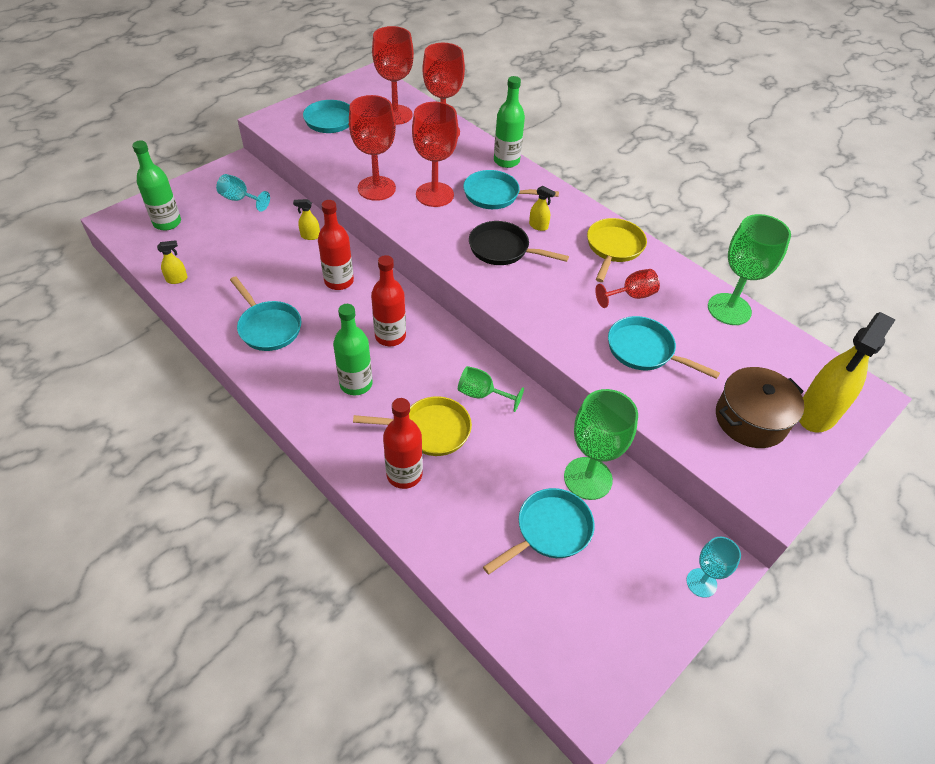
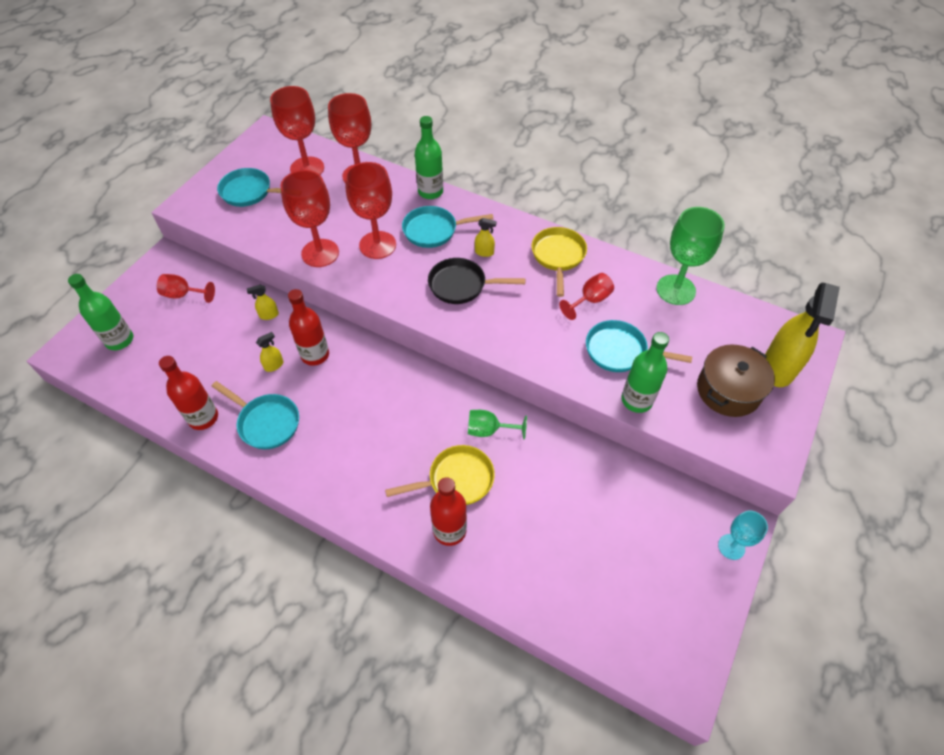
camera: 15 degrees left, 5 degrees up
yellow spray bottle [157,240,188,284] -> yellow spray bottle moved to [256,332,283,372]
turquoise goblet [216,174,270,212] -> red goblet [157,274,215,303]
green bottle [333,304,373,395] -> green bottle moved to [621,332,669,413]
red bottle [371,255,406,346] -> red bottle moved to [159,356,218,430]
turquoise pan [483,488,594,575] -> none
green goblet [564,389,638,500] -> none

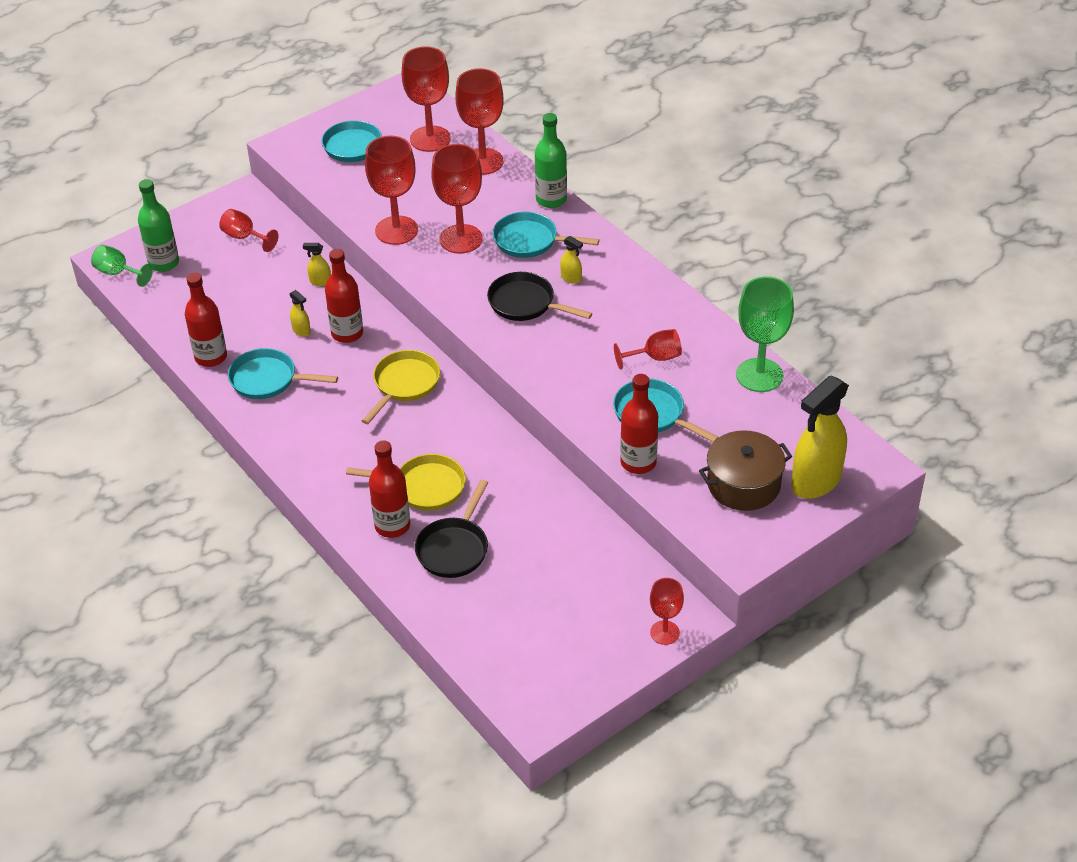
camera: 25 degrees right, 10 degrees down
turquoise pan [211,381,299,449] -> turquoise pan turned 135 degrees clockwise [228,348,338,399]
yellow spray bottle [256,332,283,372] -> yellow spray bottle turned 60 degrees clockwise [290,290,311,337]
green goblet [468,410,527,440] -> green goblet moved to [91,245,153,287]
yellow pan [531,227,587,297] -> yellow pan moved to [362,350,440,424]
green bottle [621,332,669,413] -> red bottle [620,374,658,474]
turquoise goblet [718,511,768,560] -> red goblet [650,578,684,645]
none -> black pan [415,480,488,578]

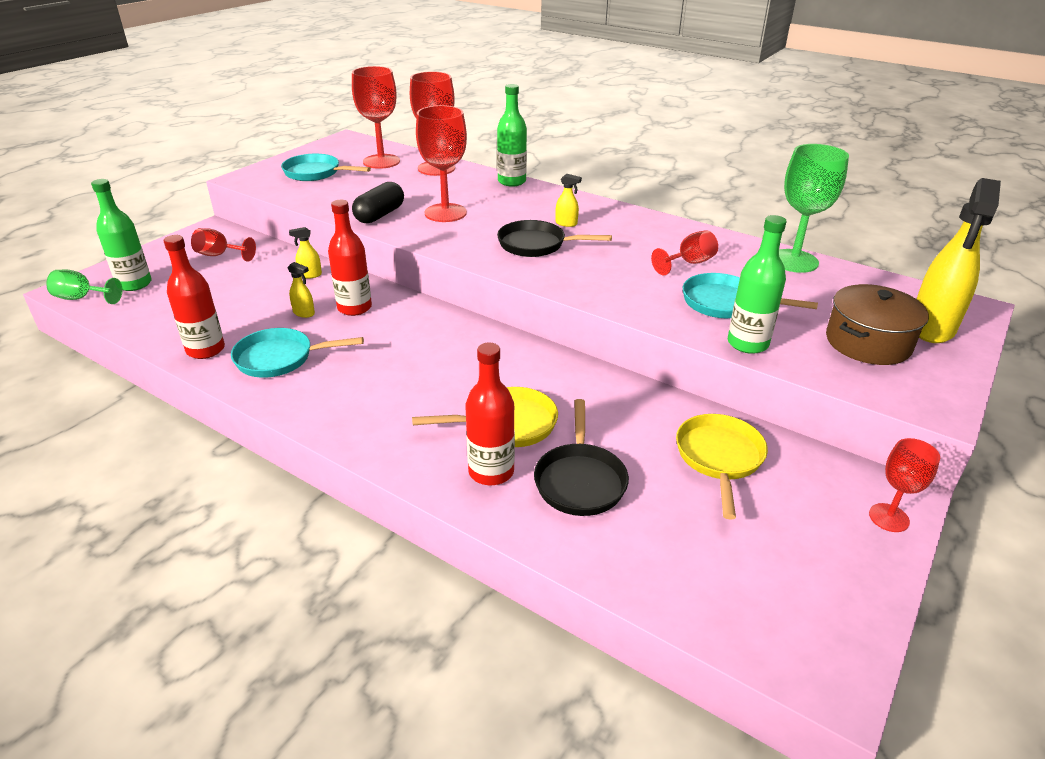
camera: 20 degrees left, 10 degrees down
yellow pan [362,350,440,424] -> yellow pan moved to [676,414,768,519]
red goblet [365,136,418,245] -> black capsule [352,182,404,224]
turquoise pan [493,212,599,258] -> none
red bottle [620,374,658,474] -> green bottle [728,215,787,354]

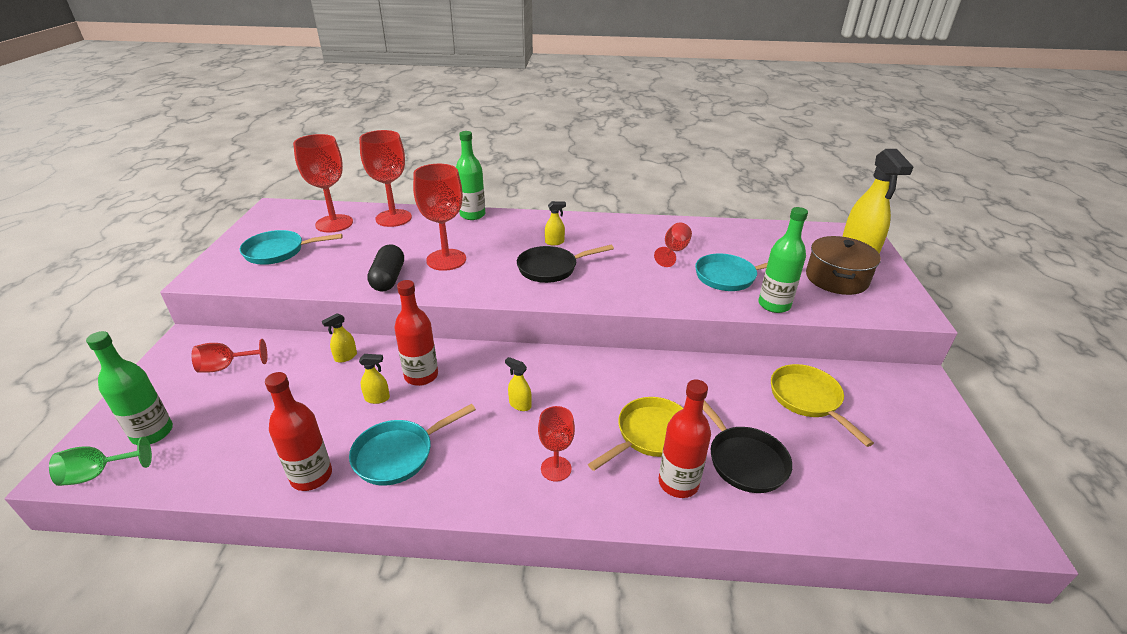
camera: 30 degrees left, 0 degrees up
green goblet [779,144,849,273] -> none
red goblet [869,438,940,532] -> red goblet moved to [538,406,575,482]
none -> yellow spray bottle [505,357,532,411]

